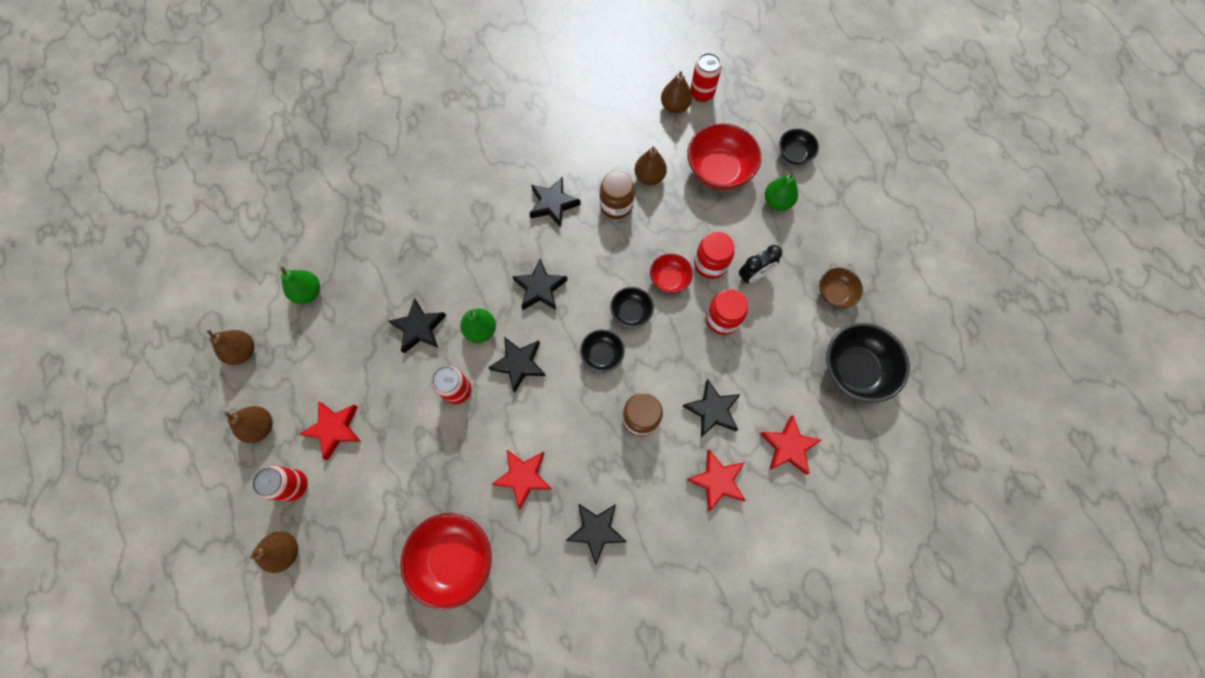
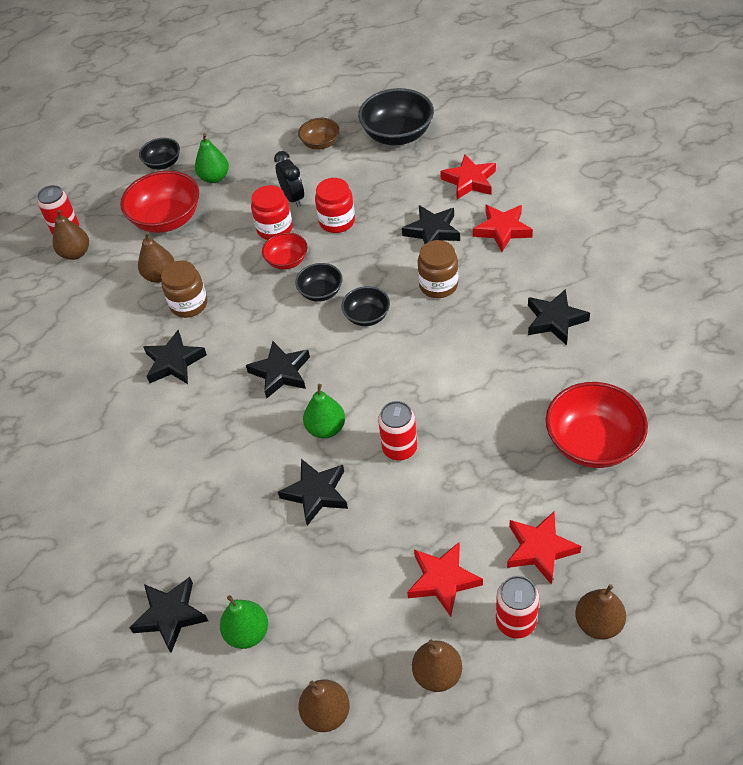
camera: 80 degrees left, 20 degrees down
black star [488,337,546,393] -> black star moved to [129,577,208,653]
red star [491,450,552,510] -> red star moved to [507,512,581,585]

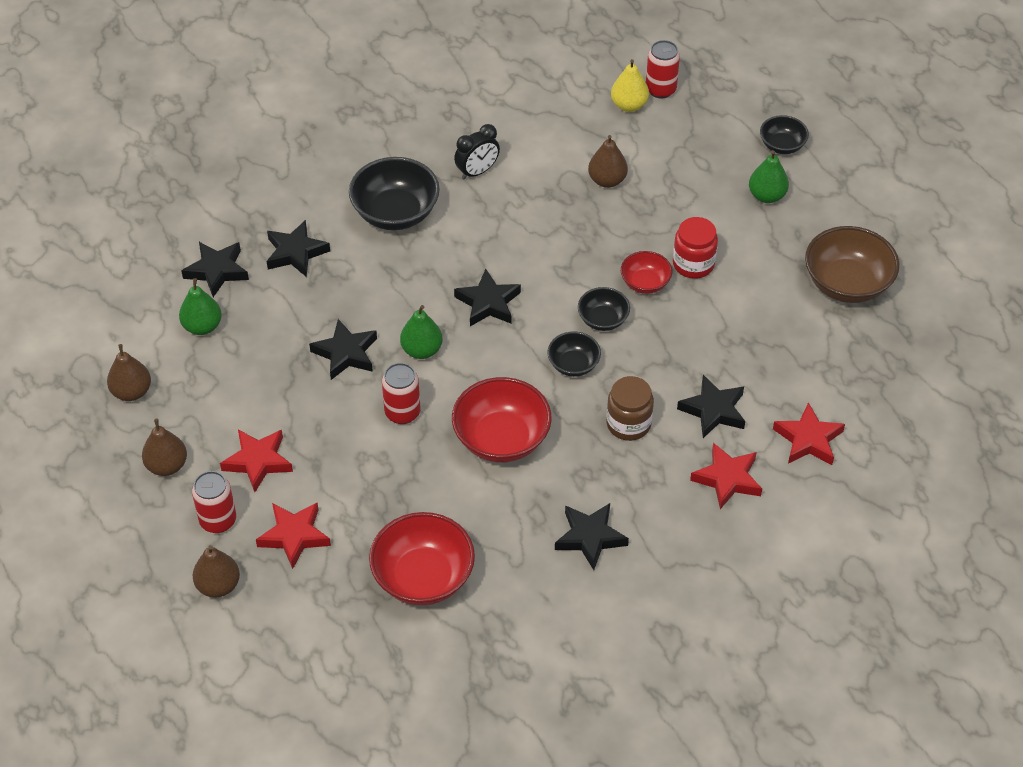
camera: 75 degrees right, 0 degrees up
brown pear [53,210,89,260] -> yellow pear [611,59,649,112]
red bowl [120,171,199,233] -> red bowl moved to [452,377,552,462]
black star [143,330,207,384] -> black star moved to [266,220,330,277]
brown jar [161,260,208,318] -> none
black clock [274,151,304,207] -> black clock moved to [454,124,500,180]
brown bowl [298,118,340,150] -> brown bowl [805,226,899,303], size x1.80
red jar [315,178,355,233] -> none
black bowl [358,88,434,145] -> black bowl moved to [349,157,440,230]

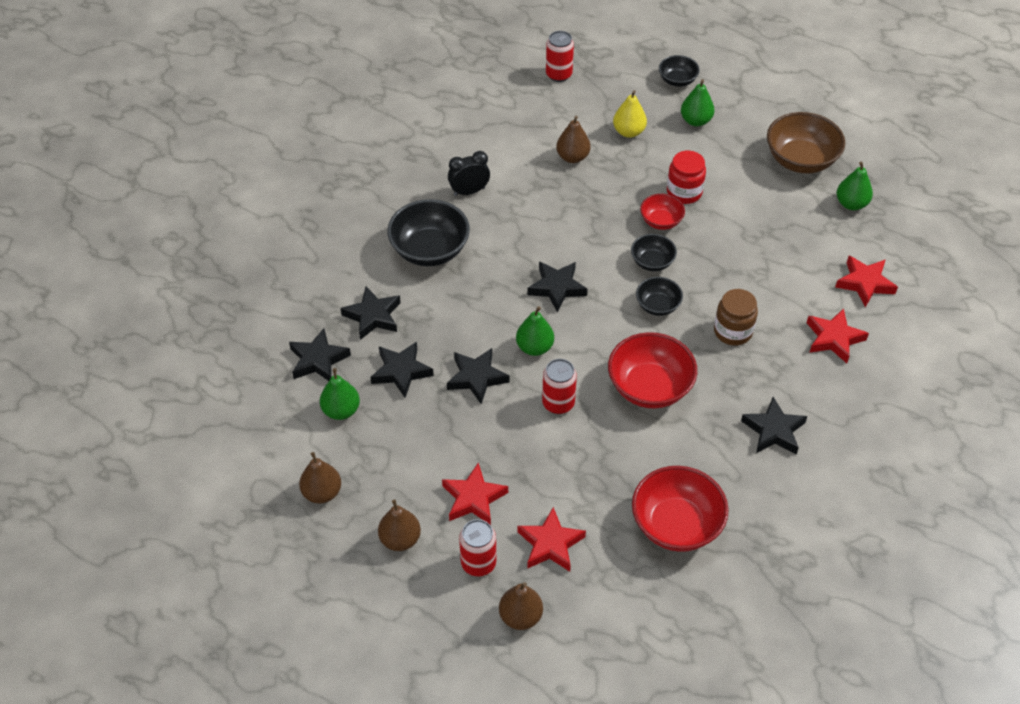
camera: 30 degrees left, 0 degrees up
black clock [454,124,500,180] -> black clock turned 135 degrees counterclockwise [448,151,490,196]
yellow pear [611,59,649,112] -> yellow pear moved to [613,90,647,138]
black star [677,375,745,438] -> black star moved to [370,342,434,397]
none -> green pear [837,162,873,210]

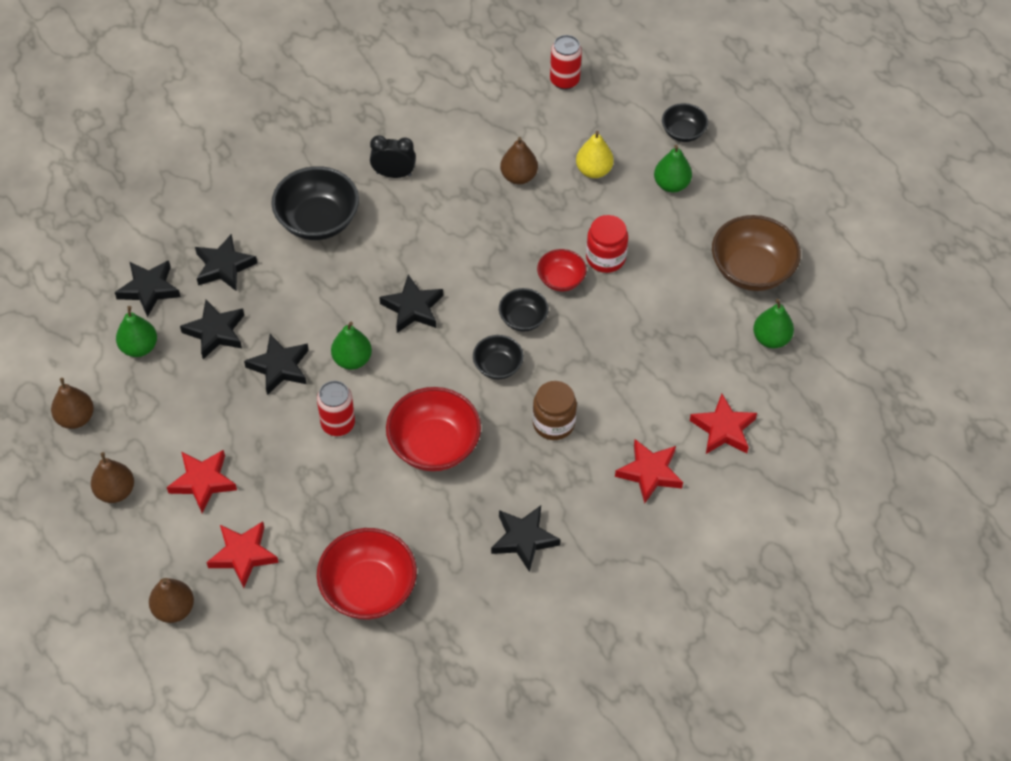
camera: 25 degrees right, 5 degrees up
red can [459,519,496,576] -> none

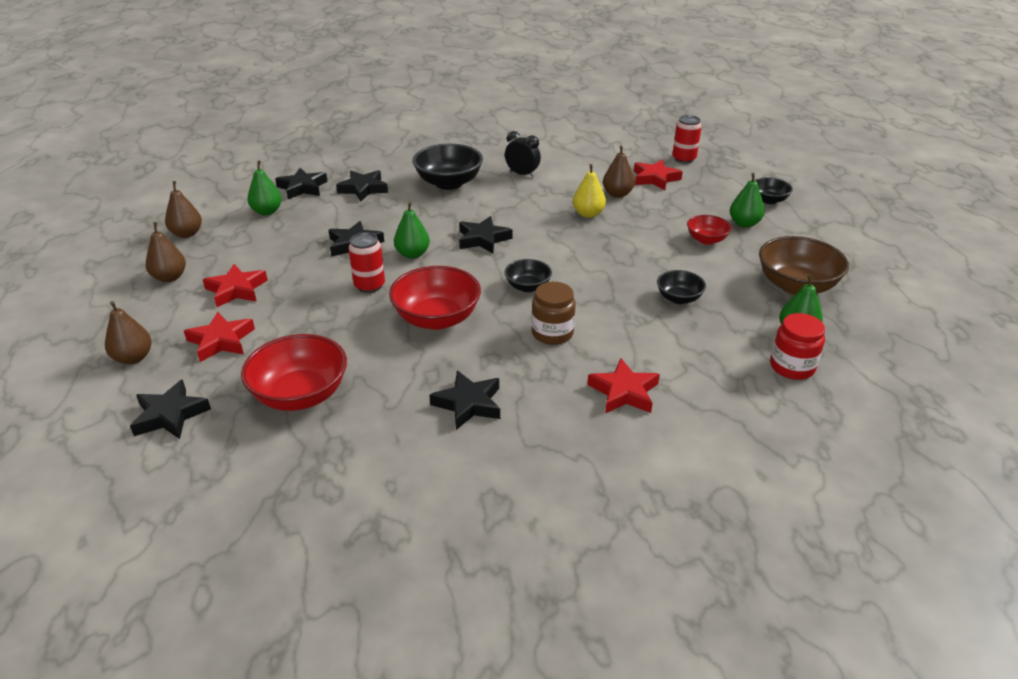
camera: 25 degrees right, 20 degrees down
black star [180,300,244,359] -> black star moved to [130,379,211,439]
black bowl [499,288,549,331] -> black bowl moved to [657,270,706,304]
red bowl [537,249,587,291] -> red bowl moved to [687,215,731,245]
yellow pear [576,131,614,178] -> yellow pear moved to [573,164,606,218]
red jar [586,215,628,273] -> red jar moved to [770,313,825,380]
red star [690,394,757,454] -> red star moved to [634,160,683,190]

